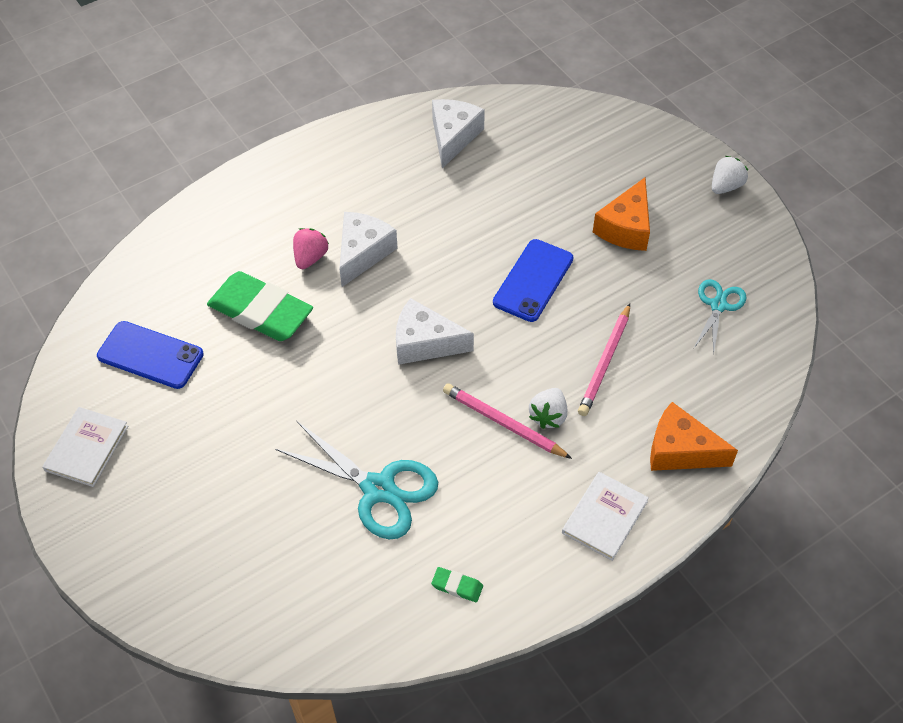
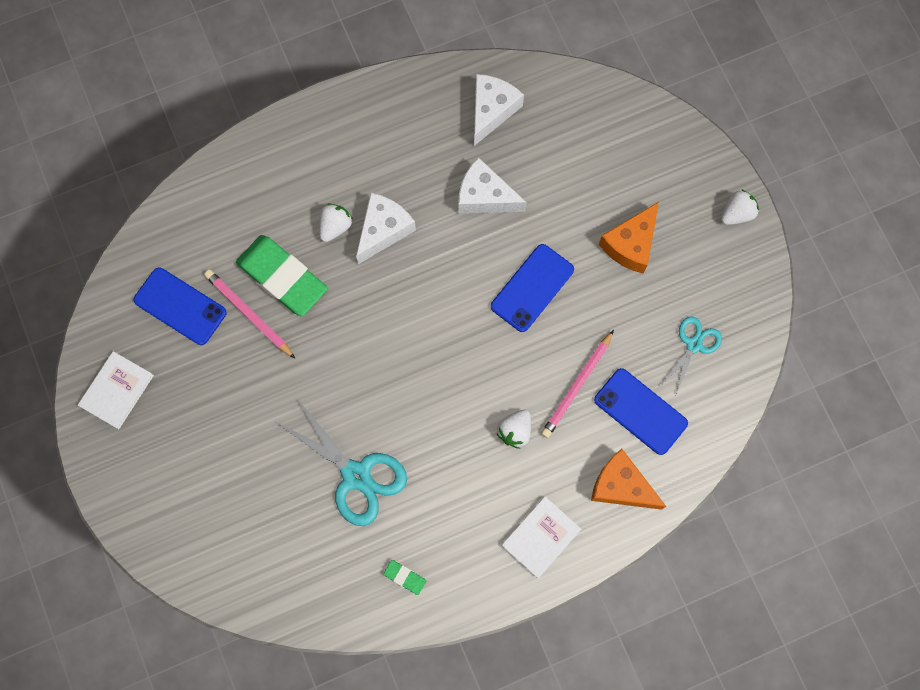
camera: 10 degrees right, 20 degrees up
pink strawberry [293,228,329,269] -> white strawberry [319,204,353,242]
white cheese [396,298,474,365] -> white cheese moved to [458,157,527,214]
pink pencil [443,383,572,459] -> pink pencil moved to [204,269,295,358]
none -> blue phone [594,368,688,455]

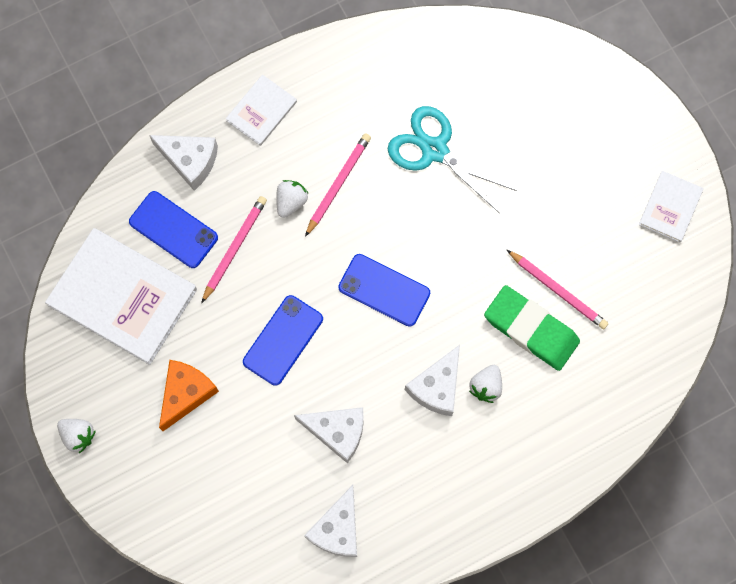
camera: 175 degrees right, 0 degrees up
blue phone [133,267,227,345] -> blue phone moved to [338,254,430,327]
green eraser [383,560,426,595] -> none
orange cheese [591,449,666,510] -> white cheese [149,135,218,191]
turquoise scissors [660,316,722,397] -> white book [45,228,197,365]
white strawberry [721,189,759,225] -> white strawberry turned 105 degrees counterclockwise [57,419,96,453]
none -> pink pencil [305,133,371,237]

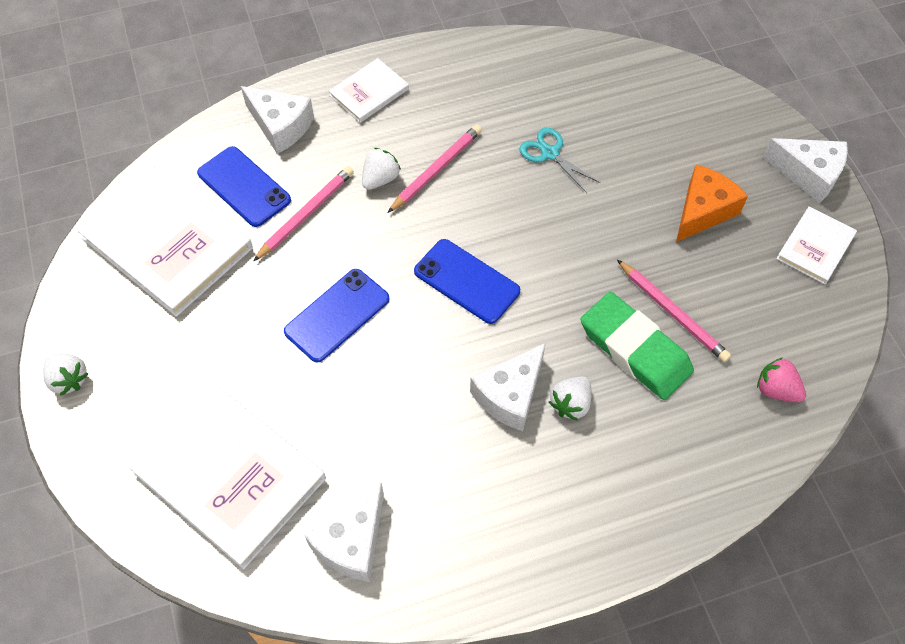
camera: 10 degrees right, 15 degrees down
orange cheese [159,360,219,431] -> orange cheese moved to [676,164,748,242]
white cheese [294,407,364,463] -> white cheese moved to [763,138,848,203]
turquoise scissors [388,106,517,213] -> turquoise scissors [519,128,601,193], size x0.59
none -> white book [126,382,326,569]
none -> pink strawberry [757,357,806,402]

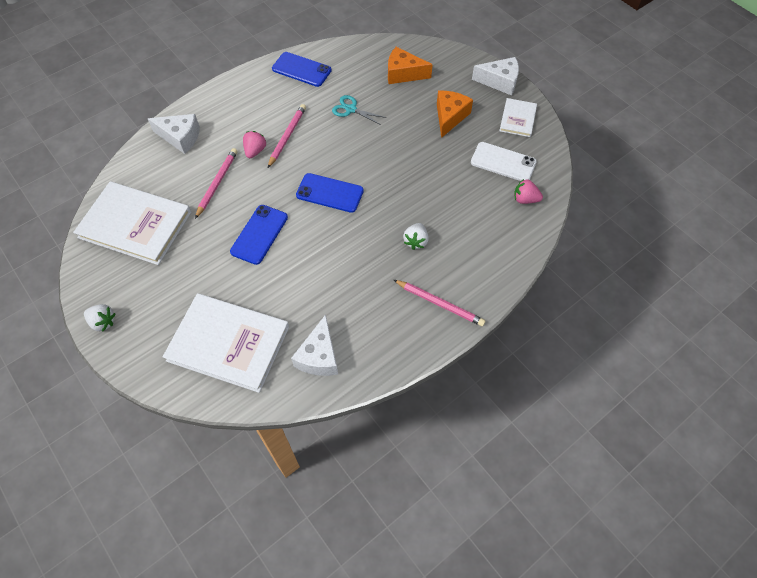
camera: 20 degrees left, 0 degrees up
blue phone [197,146,291,227] -> blue phone moved to [272,52,332,87]
white book [329,58,409,123] -> none
white strawberry [362,148,401,190] -> pink strawberry [243,131,267,158]
white cheese [470,343,546,431] -> none
green eraser [581,292,694,400] -> none
pink pencil [617,260,731,362] -> pink pencil moved to [394,280,485,326]
none -> orange cheese [388,47,433,84]
none -> white phone [471,142,537,181]

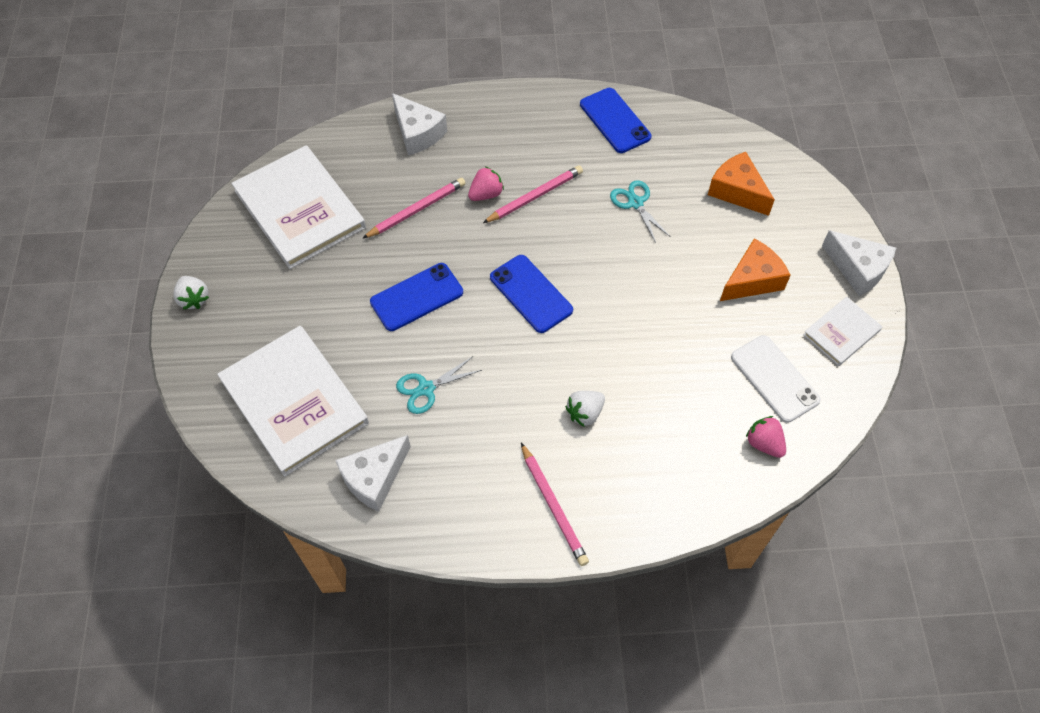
camera: 35 degrees right, 0 degrees up
none -> turquoise scissors [396,356,482,414]

